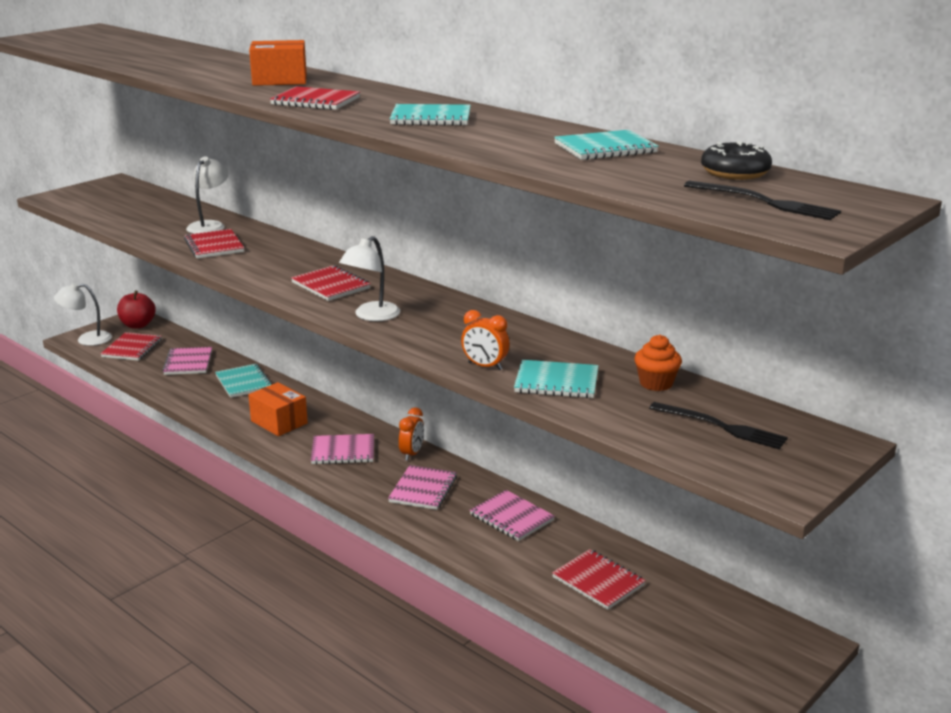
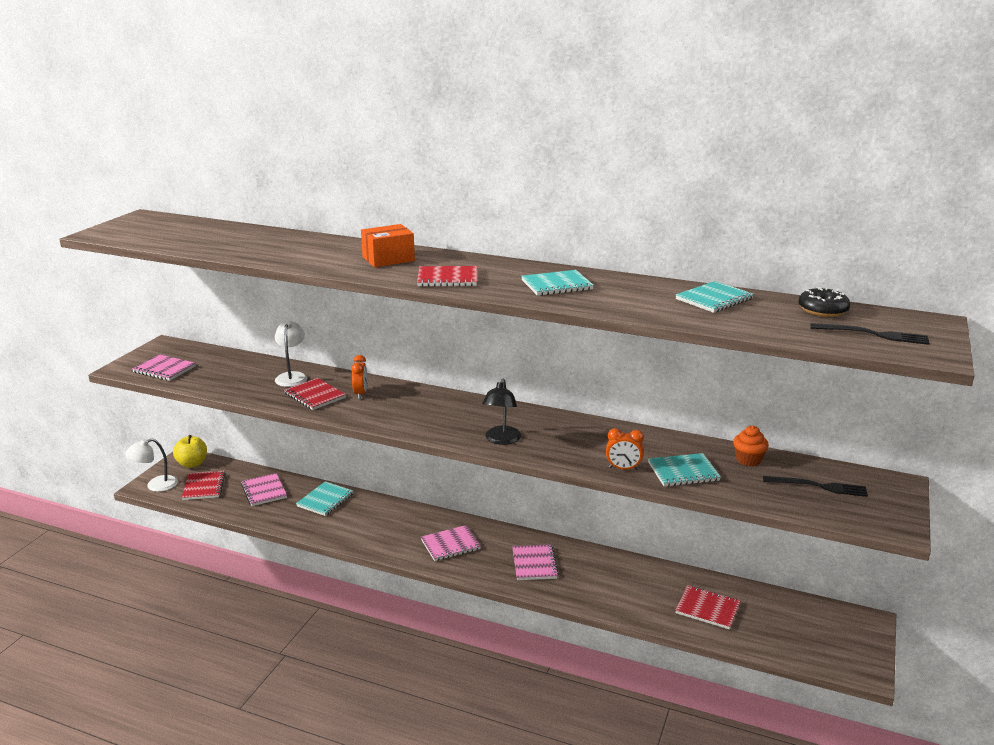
camera: 20 degrees left, 0 degrees up
red apple [117,290,156,329] -> yellow apple [173,435,207,468]
turquoise notebook [215,364,272,398] -> turquoise notebook turned 75 degrees clockwise [296,481,353,516]
orange box [248,382,308,436] -> none
red notebook [291,265,371,301] -> none
white lamp [339,236,400,321] -> black lamp [482,379,521,445]
orange clock [399,407,424,461] -> orange clock moved to [351,355,367,399]
pink notebook [470,490,555,541] -> pink notebook moved to [132,354,196,381]

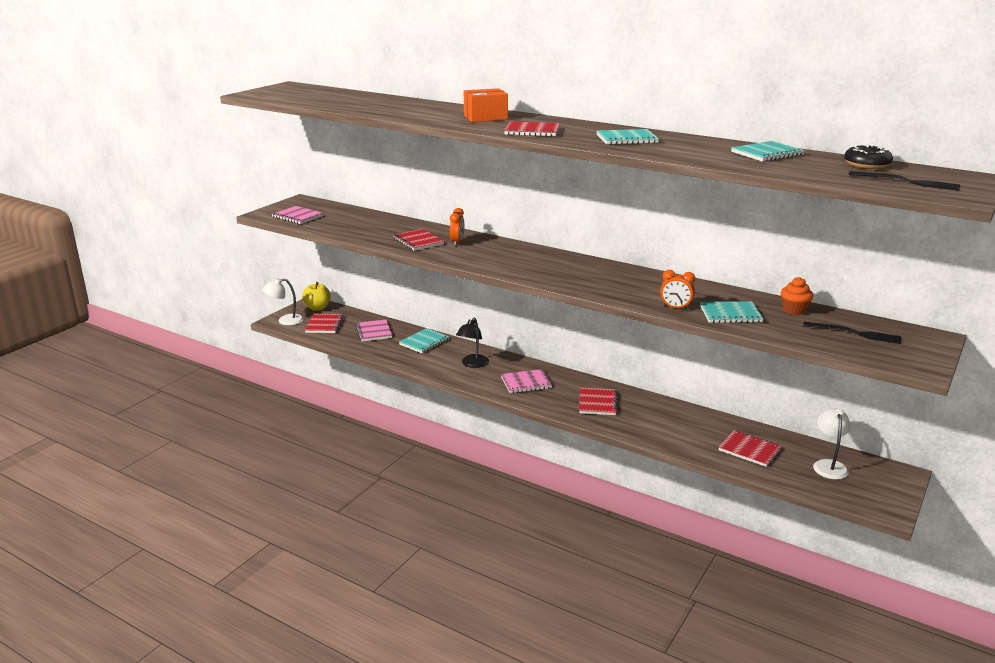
camera: 10 degrees right, 0 degrees up
white lamp [275,320,307,387] -> white lamp moved to [813,408,850,479]
black lamp [482,379,521,445] -> black lamp moved to [456,317,489,368]
pink notebook [512,544,559,580] -> red notebook [579,388,618,415]

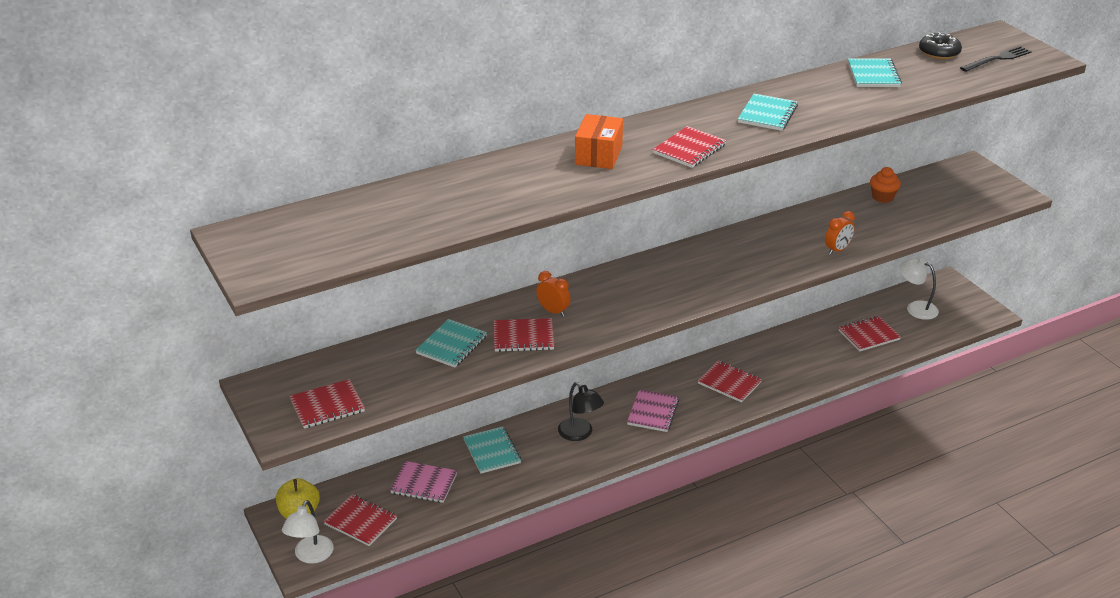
camera: 60 degrees left, 10 degrees up
pink notebook [272,206,324,224] -> red notebook [290,379,365,429]
turquoise notebook [700,301,763,323] -> turquoise notebook moved to [415,319,487,368]
black fork [803,322,901,344] -> none

